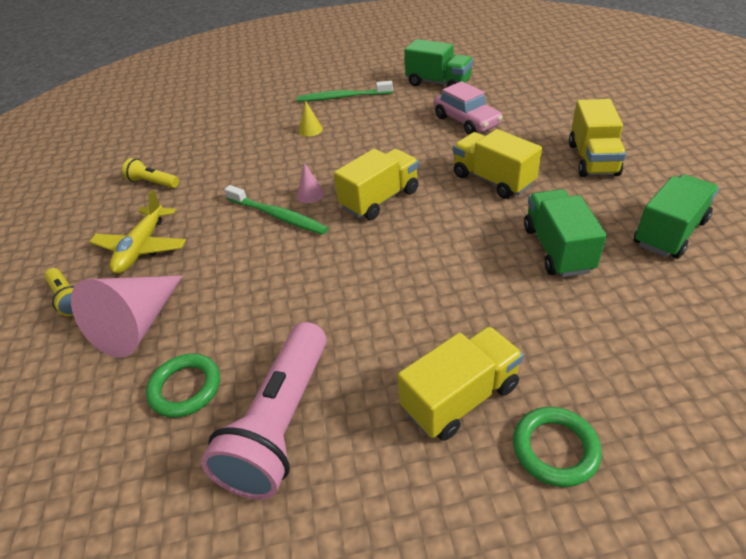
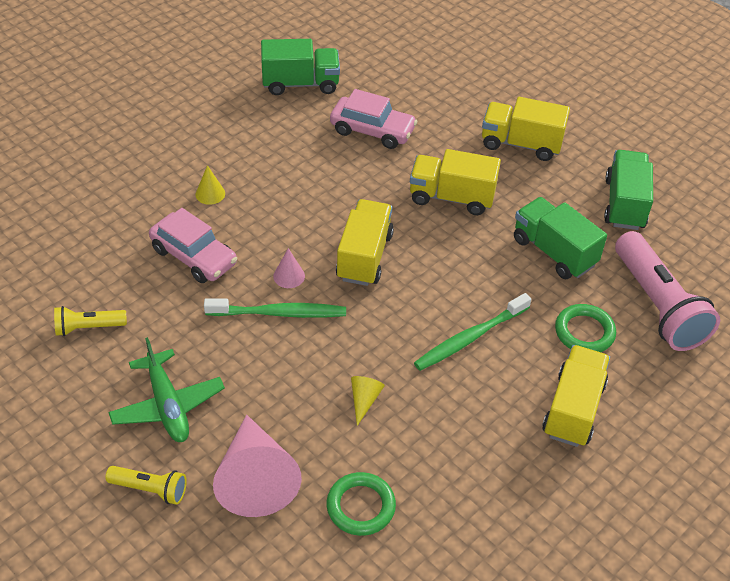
camera: 40 degrees left, 5 degrees up
yellow plane [89,190,186,274] -> green plane [108,337,225,442]
pink flashlight [201,322,326,500] -> pink flashlight moved to [615,231,720,351]
green toothbrush [297,81,393,102] -> green toothbrush moved to [414,293,531,371]
green ring [513,407,602,487] -> green ring moved to [555,304,616,352]
yellow truck [569,99,626,177] -> yellow truck turned 135 degrees clockwise [482,97,570,161]
none -> pink car [149,208,237,283]
none -> yellow cone [351,376,385,426]

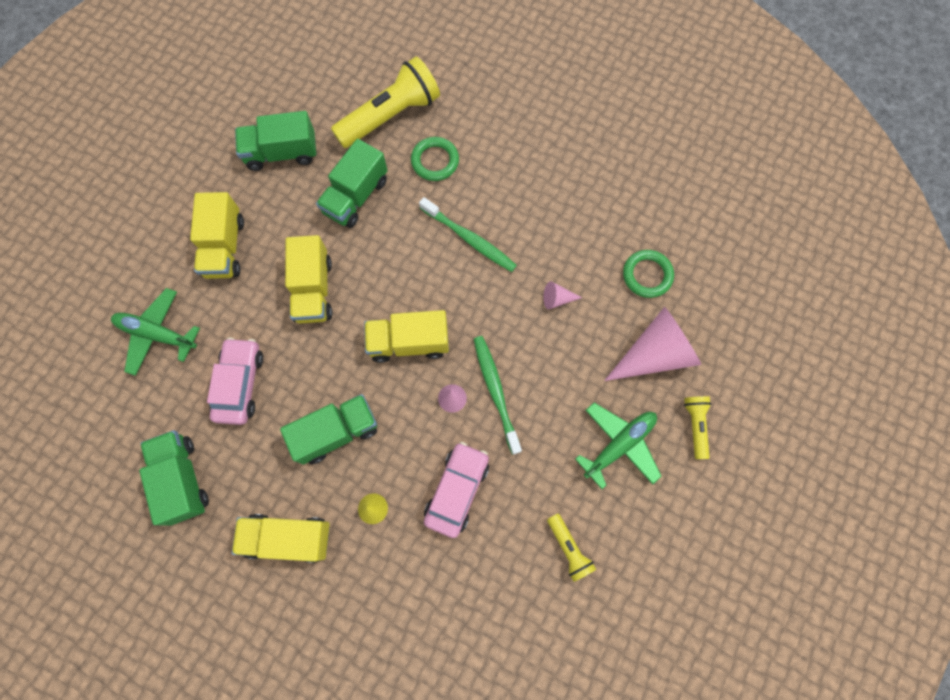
camera: 105 degrees left, 25 degrees up
yellow cone [351,376,385,426] -> pink cone [543,281,582,309]
yellow truck [542,345,610,447] -> yellow truck moved to [232,514,330,563]
pink flashlight [615,231,720,351] -> yellow flashlight [331,56,440,148]
none -> green plane [111,288,200,376]
none -> green truck [280,394,377,464]

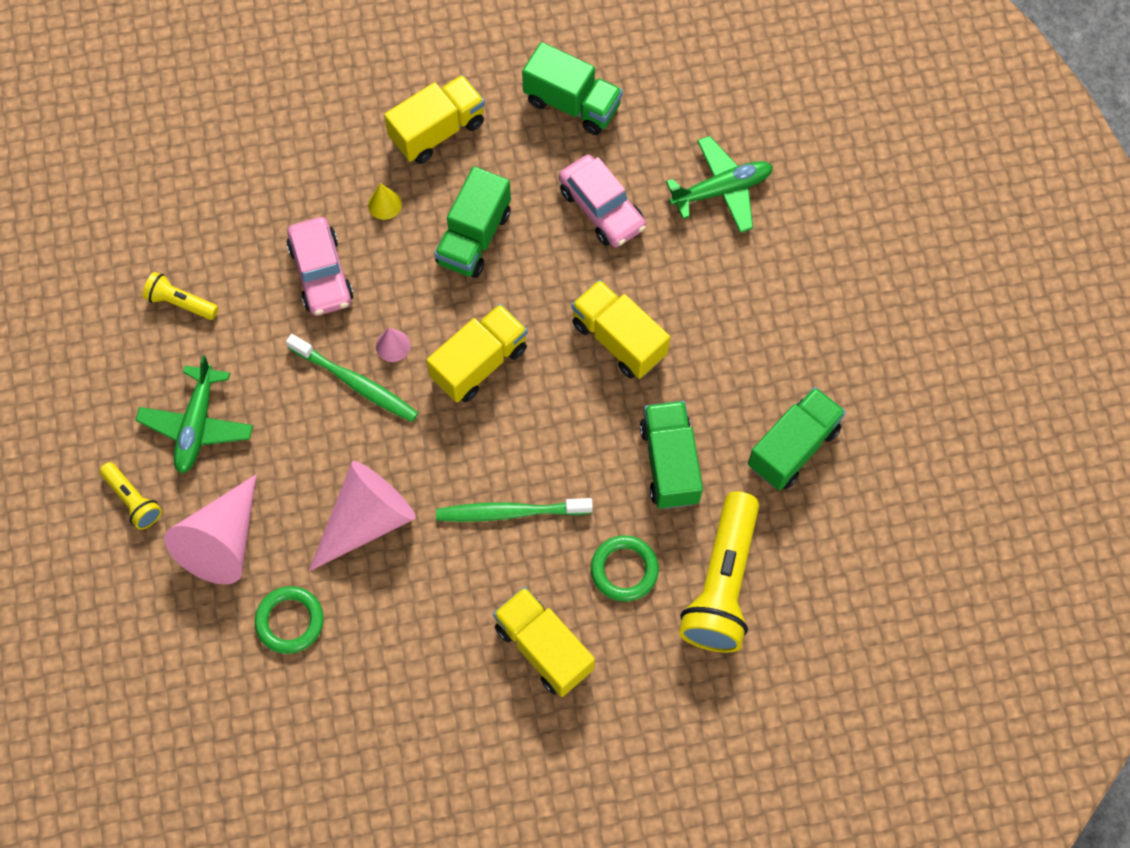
camera: 140 degrees right, 5 degrees down
yellow truck [190,192,244,279] -> yellow truck moved to [493,587,595,697]
pink cone [543,281,582,309] -> pink cone [309,461,416,571], size x2.32

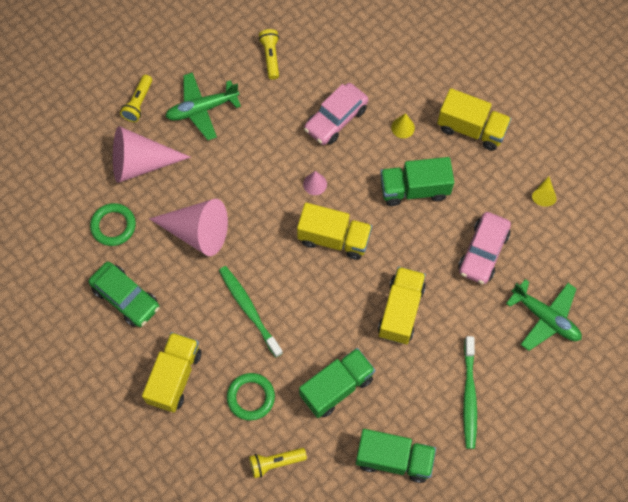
camera: 60 degrees right, 0 degrees up
green toothbrush [286,334,418,422] -> green toothbrush moved to [463,336,477,449]
green truck [522,42,623,135] -> yellow cone [532,176,557,207]
yellow flashlight [679,491,759,653] -> yellow flashlight [249,448,307,478], size x0.49
none -> green car [88,262,159,327]

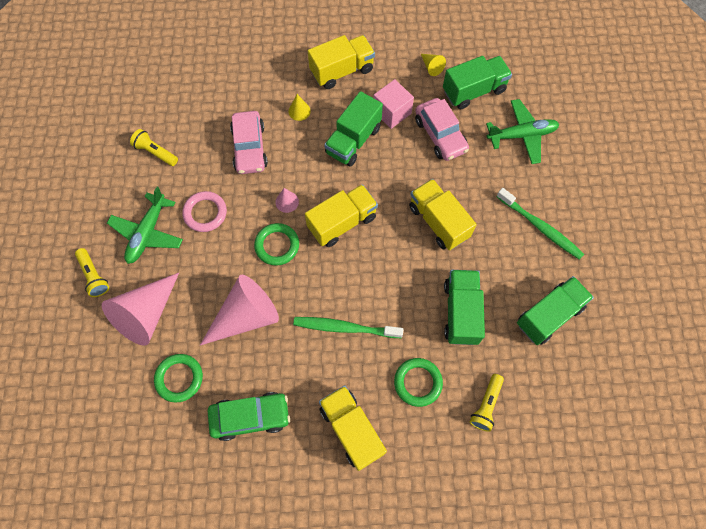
camera: 50 degrees left, 0 degrees up
none -> pink ring [182,191,227,232]
none -> green ring [254,223,299,266]
none -> pink cube [373,79,414,129]
none -> green truck [443,56,512,109]

